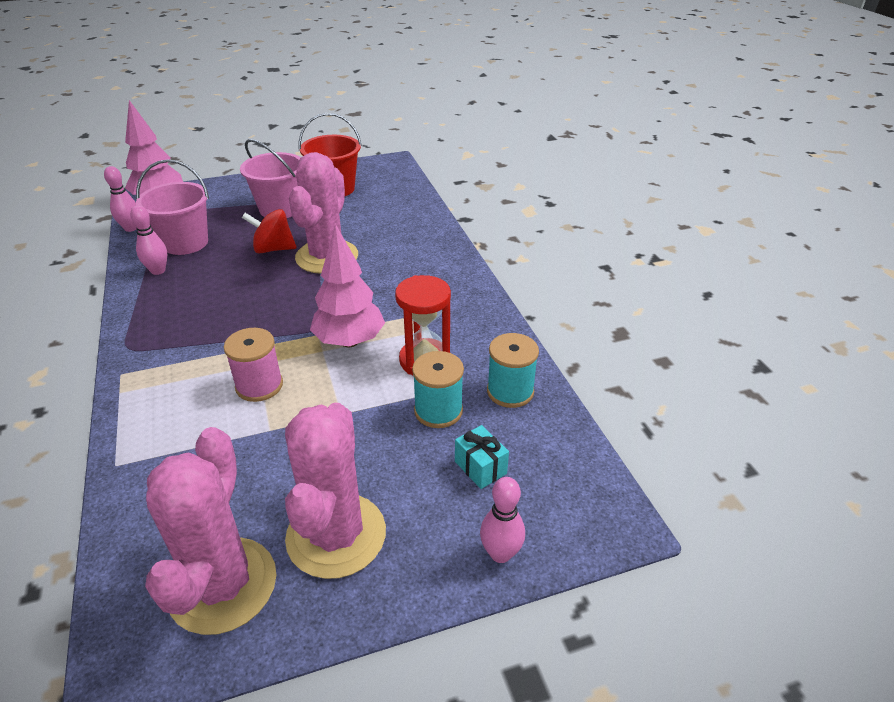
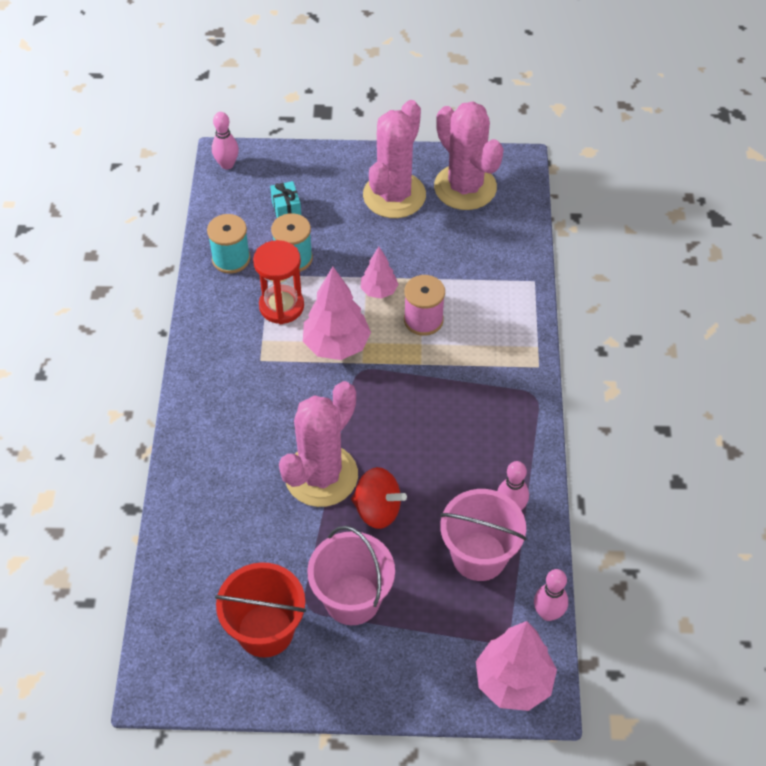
camera: 160 degrees left, 15 degrees up
pink cactus [145,427,276,635] -> pink cactus turned 60 degrees counterclockwise [434,102,504,210]
pink bowling pin [480,477,525,563] -> pink bowling pin moved to [212,112,239,169]
none -> pink tree [361,247,398,299]

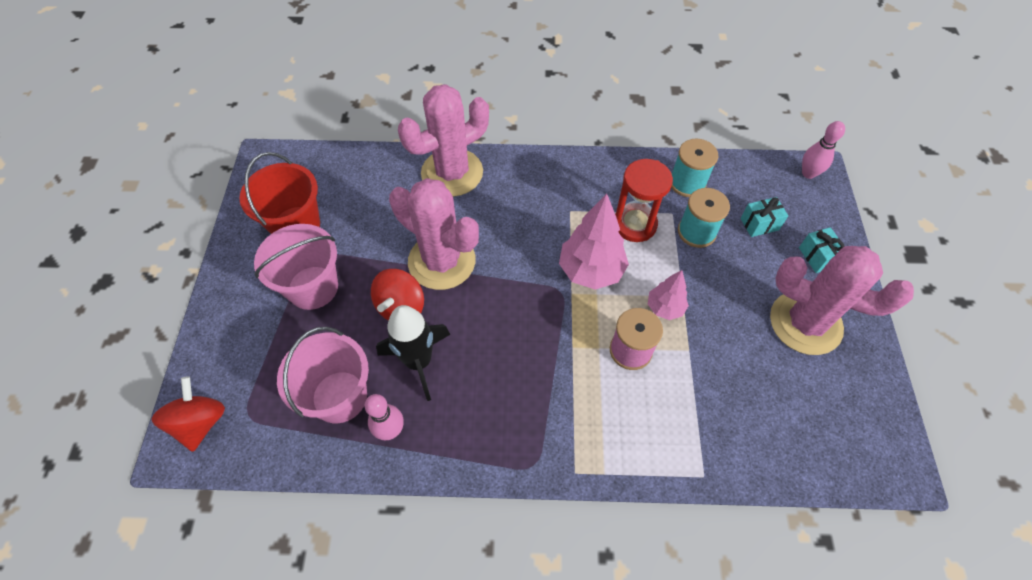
camera: 90 degrees right, 5 degrees up
pink cactus [434,102,504,210] -> pink cactus moved to [398,84,489,197]
pink tree [476,621,557,711] -> red spinning top [151,377,225,452]
pink bowling pin [534,569,568,621] -> none
none -> black rocket [376,305,450,401]
none -> turquoise gift [799,227,845,273]

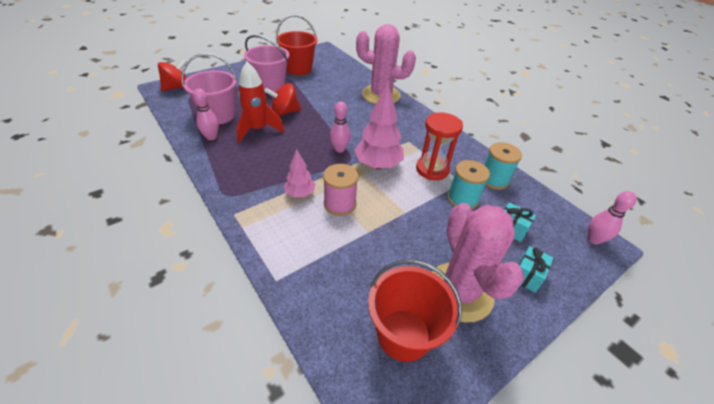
camera: 50 degrees right, 15 degrees down
black rocket [376,305,450,401] -> red rocket [236,62,285,143]
pink cactus [389,178,479,290] -> none
pink tree [648,270,689,320] -> pink tree moved to [284,149,316,197]
none -> pink bowling pin [330,101,351,153]
none -> red bucket [368,260,462,362]

